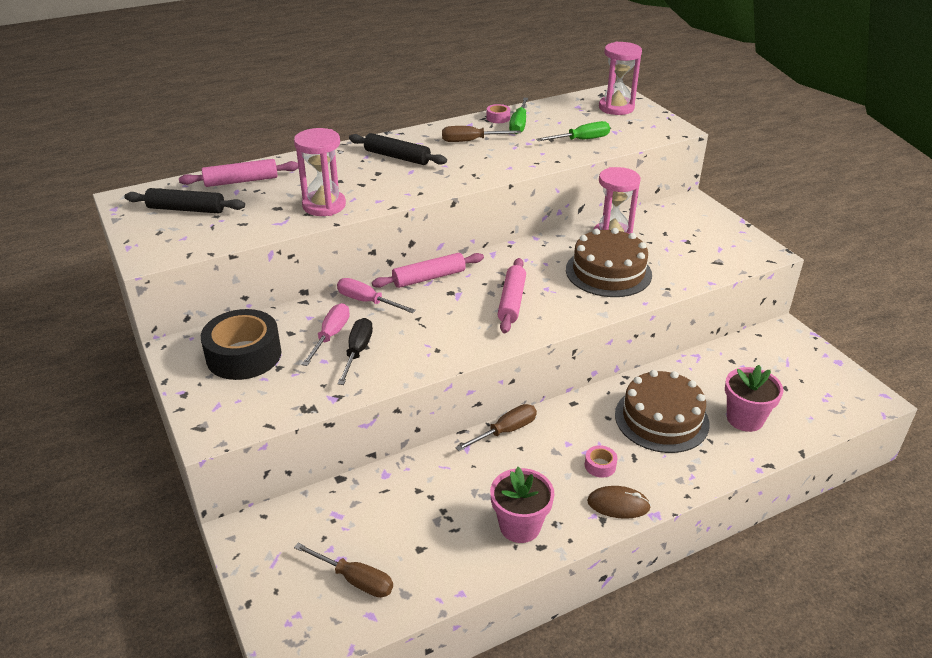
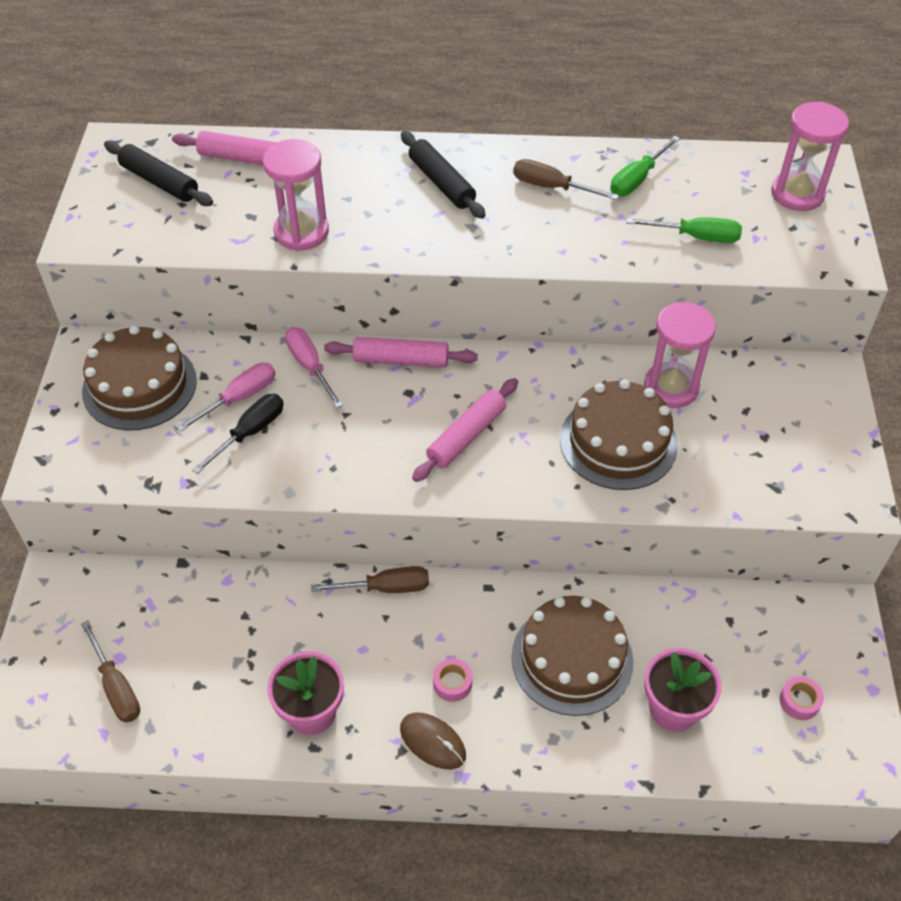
camera: 30 degrees right, 15 degrees up
black tape [201,309,281,380] -> brown cake [82,325,197,430]
pink tape [486,104,510,123] -> pink tape moved to [780,676,824,720]

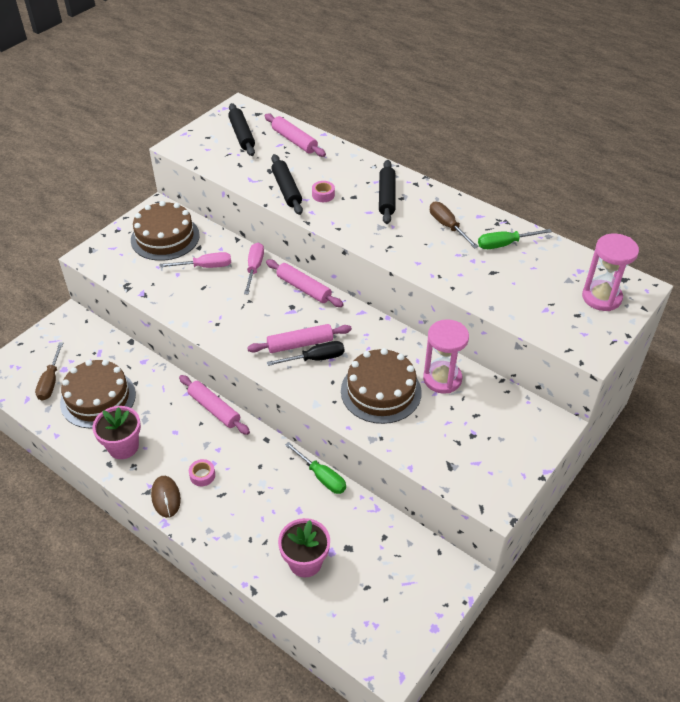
camera: 35 degrees right, 5 degrees down
black screwdriver [192,394,284,474] -> black screwdriver moved to [267,341,344,366]
pink hourglass [263,139,329,251] -> black rolling pin [271,154,303,215]
brown screwdriver [311,566,429,593] -> pink rolling pin [179,375,250,435]
brown cake [511,596,633,716] -> brown cake moved to [60,360,136,428]
green screwdriver [626,217,742,243] -> green screwdriver moved to [285,442,346,494]
pink tape [780,676,824,720] -> pink tape moved to [312,181,335,202]

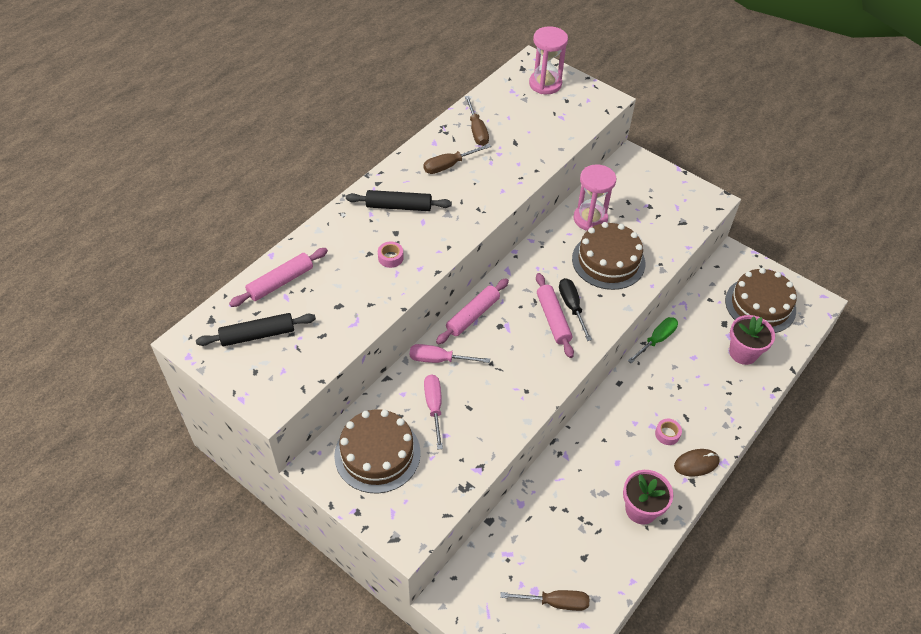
camera: 90 degrees left, 5 degrees up
brown cake [60,360,136,428] -> brown cake moved to [725,268,797,333]
pink rolling pin [179,375,250,435] -> none
black rolling pin [271,154,303,215] -> none
green screwdriver [478,229,552,249] -> brown screwdriver [465,96,489,146]

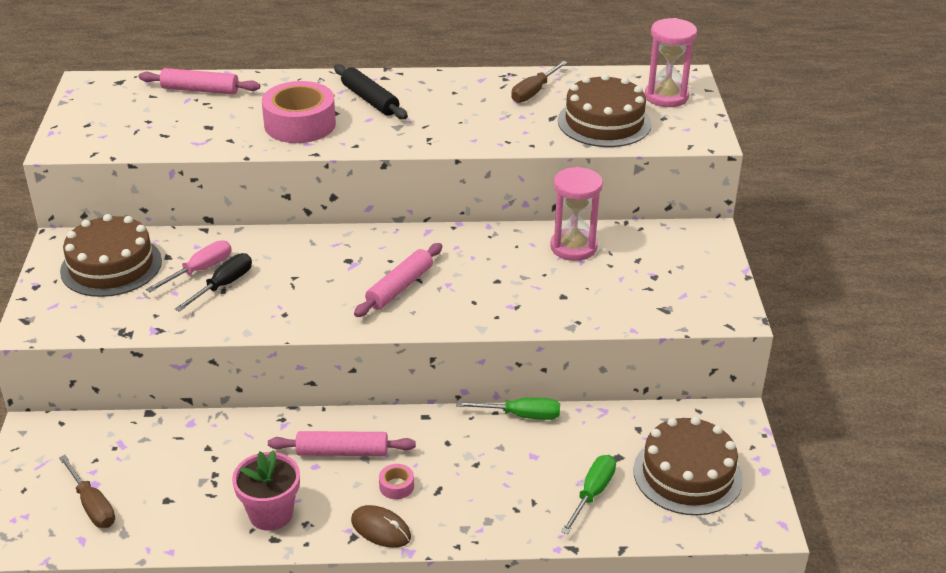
camera: 50 degrees right, 15 degrees down
black rolling pin [196,313,316,346] -> none
pink tape [378,241,404,268] -> pink tape [262,81,336,143], size x2.39
pink screwdriver [410,344,490,363] -> none
brown screwdriver [423,144,491,174] -> none
pink rolling pin [436,278,509,344] -> pink rolling pin moved to [268,431,416,456]
black screwdriver [559,278,592,341] -> black screwdriver moved to [175,253,252,312]
brown cake [572,222,645,290] -> brown cake moved to [558,74,652,147]
pink flower pot [729,315,775,365] -> green screwdriver [561,455,616,534]

